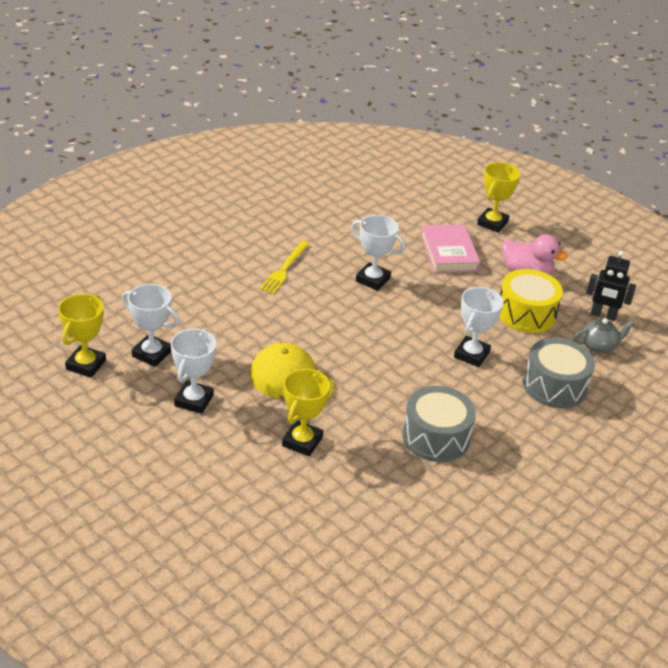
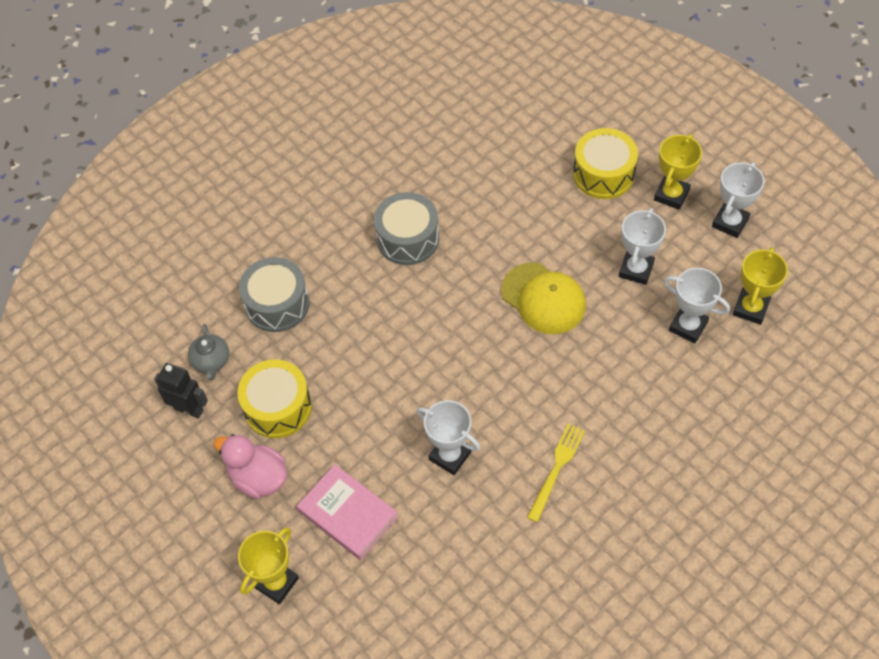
camera: 170 degrees left, 20 degrees up
yellow trophy [282,369,330,456] -> yellow trophy moved to [654,134,702,210]
pink book [420,224,481,273] -> pink book turned 45 degrees counterclockwise [297,464,398,560]
white trophy [454,287,504,367] -> white trophy moved to [712,162,765,238]
grey teapot [573,318,634,353] -> grey teapot turned 90 degrees counterclockwise [188,324,229,381]
none -> yellow drum [573,128,638,199]

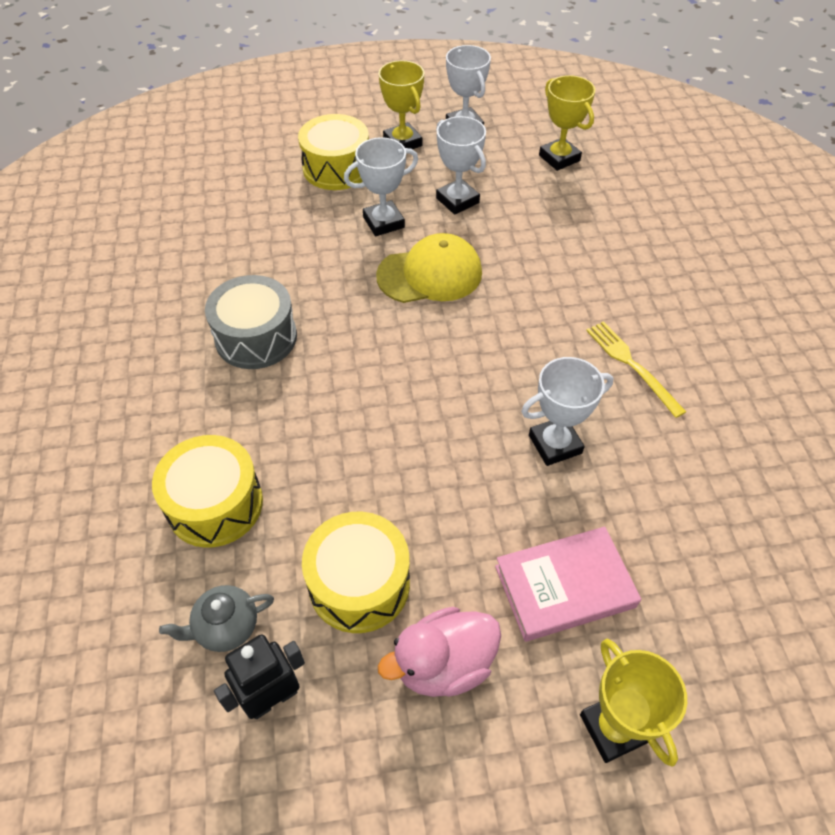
camera: 60 degrees left, 5 degrees down
grey teapot [188,324,229,381] -> grey teapot turned 135 degrees clockwise [159,585,274,652]
grey drum [239,257,310,332] -> yellow drum [152,435,263,548]
white trophy [664,268,730,343] -> white trophy moved to [344,137,418,236]

